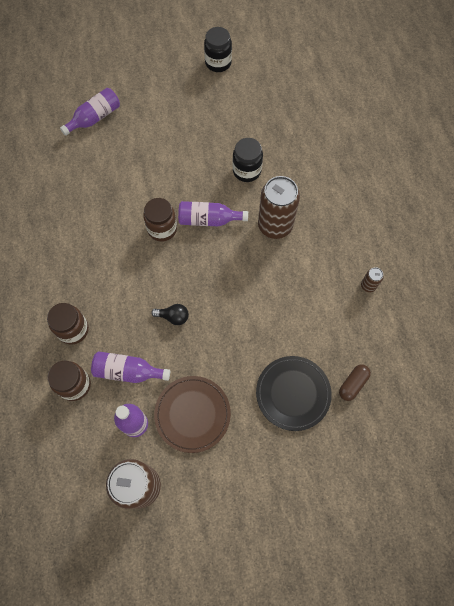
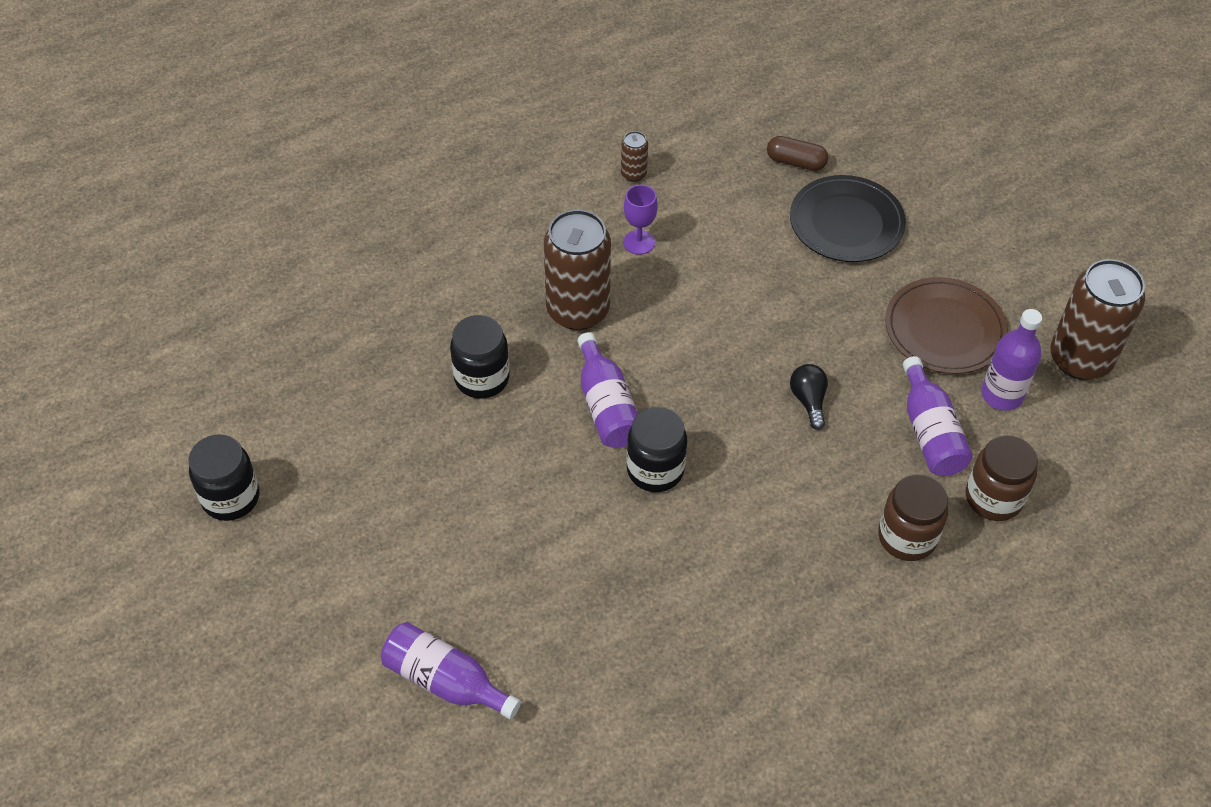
camera: 110 degrees left, 15 degrees down
brown jar [143,198,177,242] -> black jar [627,407,687,492]
none -> purple goblet [623,185,658,255]

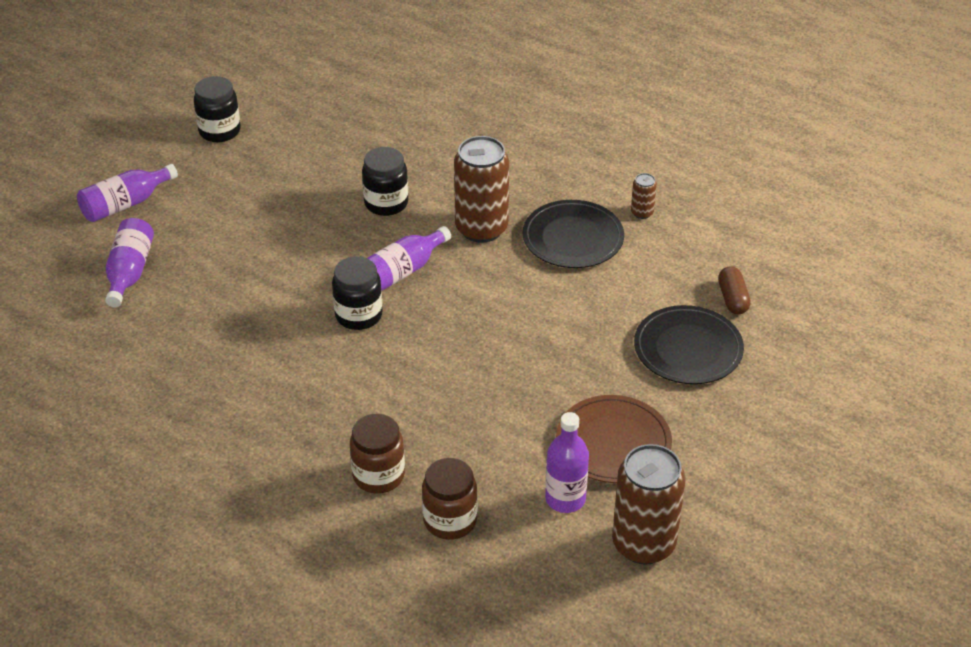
camera: 65 degrees right, 10 degrees down
purple goblet [623,185,658,255] -> black plate [523,200,624,268]
black light bulb [790,364,828,430] -> none
purple bottle [903,356,973,476] -> purple bottle moved to [77,164,178,222]

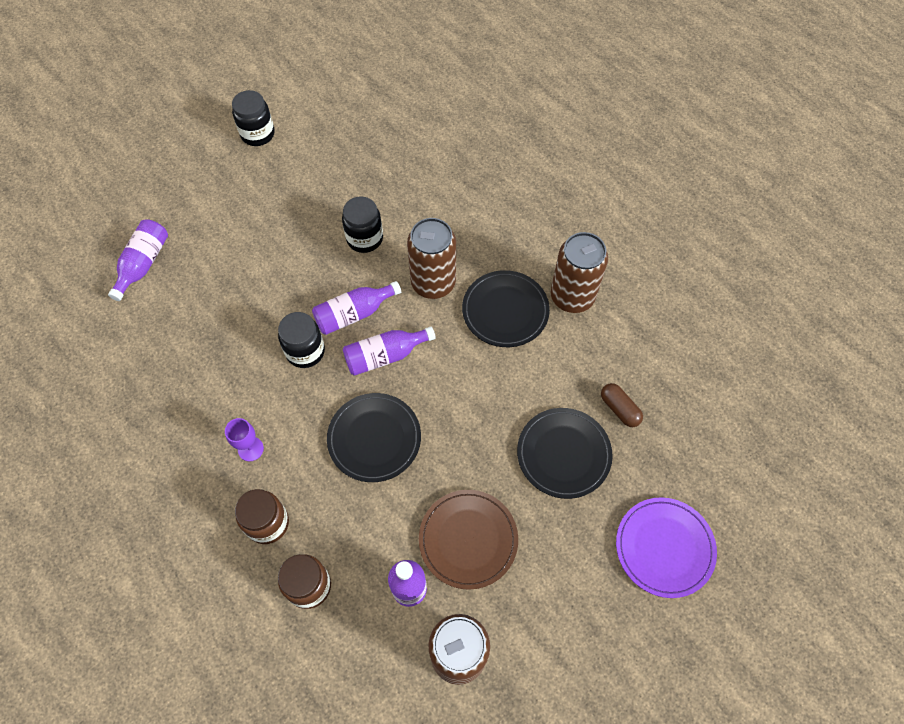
camera: 15 degrees right, 20 degrees up
purple bottle [77,164,178,222] -> purple bottle moved to [343,327,436,376]
brown can [631,173,657,219] -> brown can [551,232,608,313], size x2.27
brown capsule [718,266,751,314] -> brown capsule turned 45 degrees counterclockwise [601,383,643,427]
none -> purple goblet [225,418,264,461]
none -> black plate [327,393,421,482]
none -> purple plate [616,497,717,598]

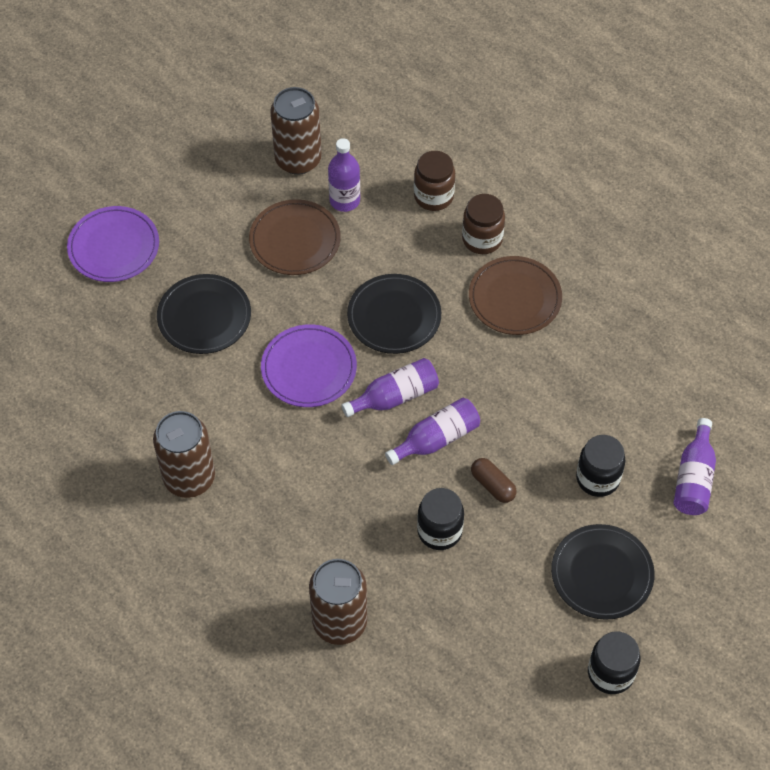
camera: 175 degrees right, 5 degrees down
purple goblet [225,418,264,461] -> brown plate [469,256,562,335]
black jar [278,312,325,368] -> black jar moved to [576,435,625,497]
brown can [407,218,456,299] -> brown can moved to [309,559,367,645]
black plate [462,270,550,347] -> black plate moved to [551,524,655,620]
brown capsule [601,383,643,427] -> brown capsule moved to [471,458,517,503]
none -> purple plate [261,324,357,407]

